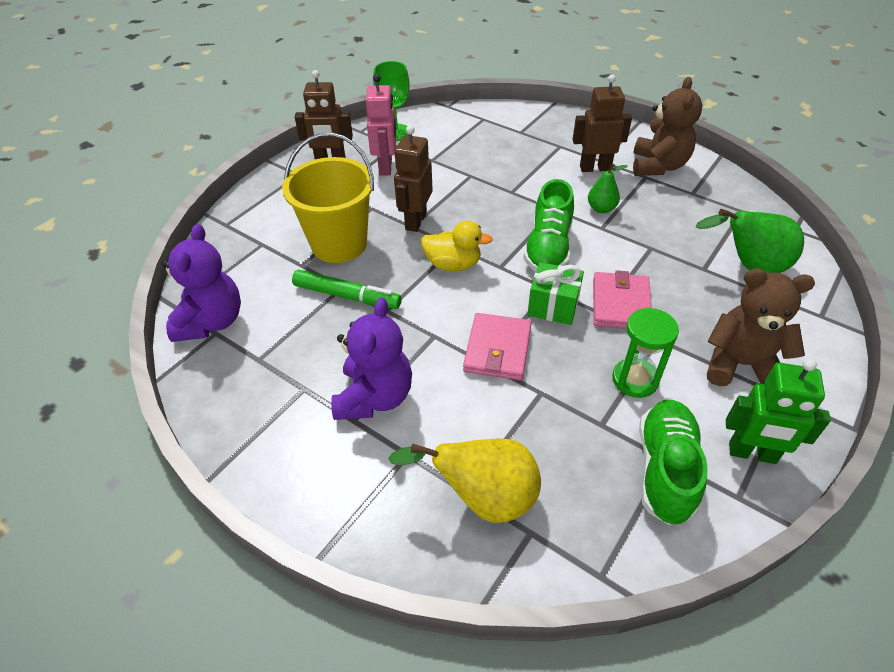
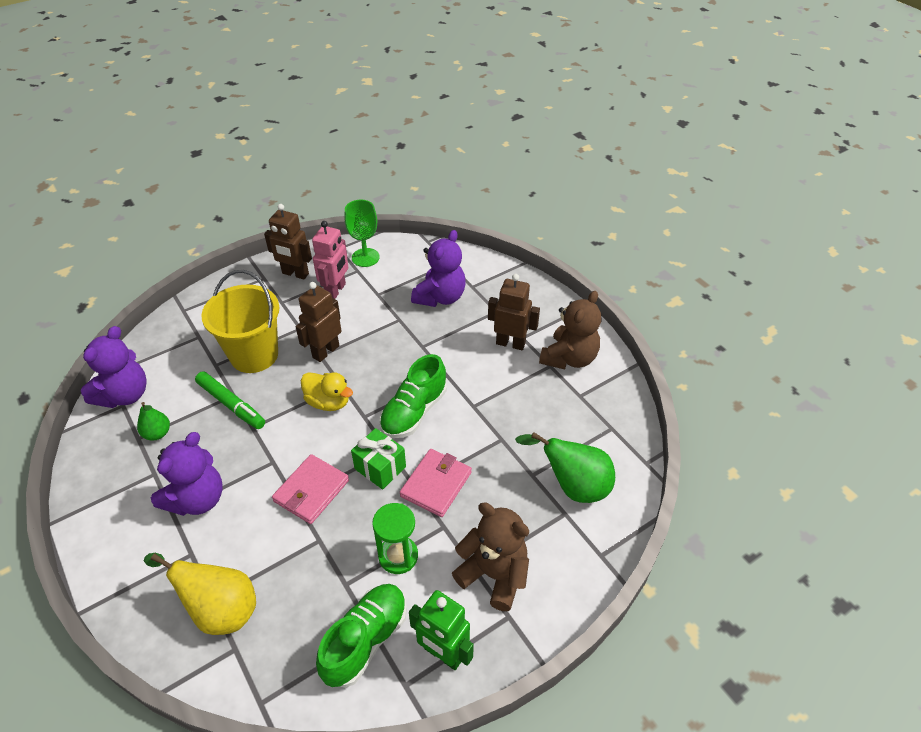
camera: 20 degrees right, 0 degrees up
green pear [588,164,628,213] -> green pear moved to [137,402,170,441]
none -> purple teddy bear [411,230,466,307]

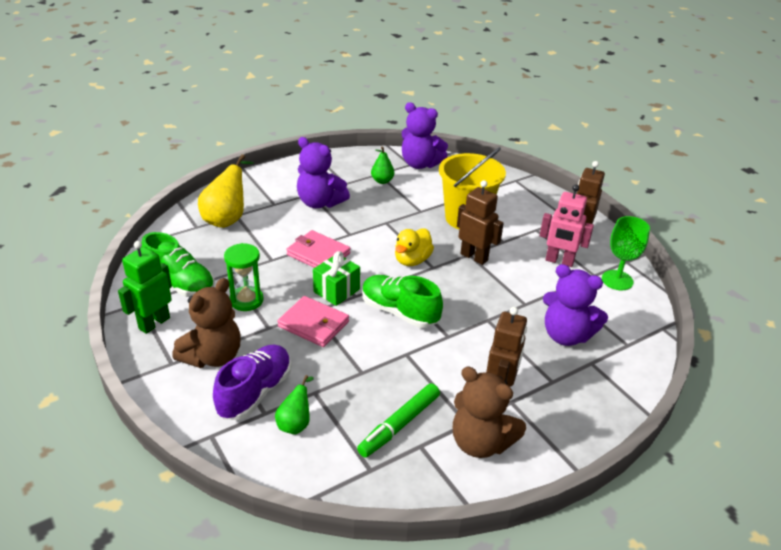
camera: 90 degrees right, 10 degrees down
green marker [195,371,265,429] -> green marker moved to [357,383,440,458]
green pear [515,432,615,503] -> green pear [275,375,314,434], size x0.57
none -> purple shoe [213,345,291,420]

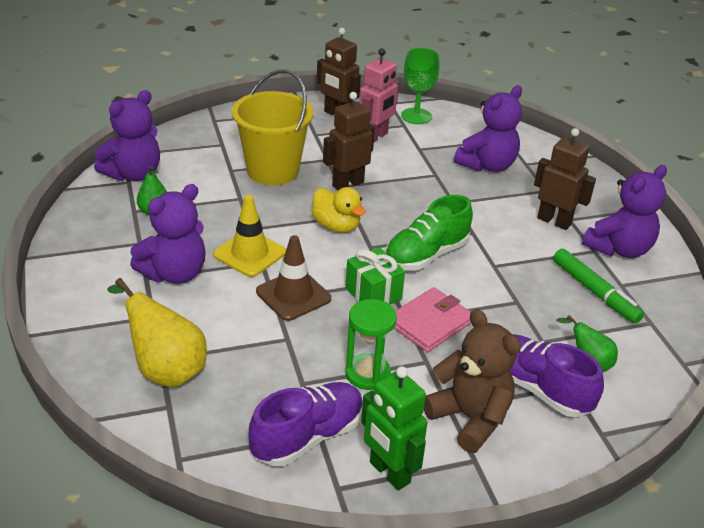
camera: 75 degrees left, 0 degrees up
green shoe [142,232,215,297] -> purple shoe [248,382,363,466]
pink wallet [286,230,351,268] -> brown traffic cone [256,235,331,321]
brown teddy bear [453,367,526,458] -> purple teddy bear [582,165,667,258]
none -> yellow traffic cone [213,195,286,277]

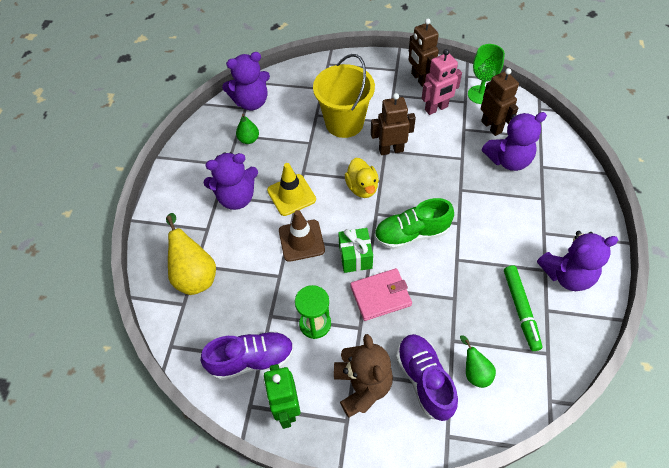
camera: 30 degrees right, 20 degrees up
brown robot [534,128,596,230] -> brown robot moved to [481,68,519,136]

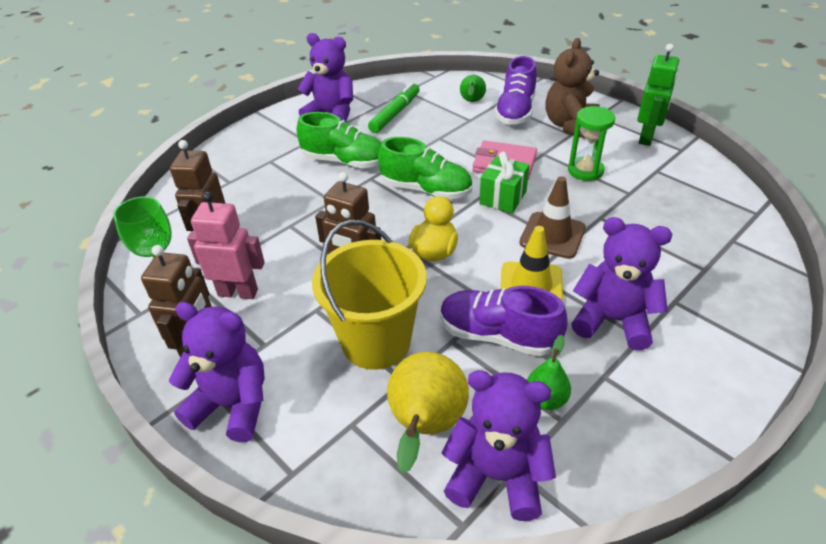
camera: 145 degrees left, 15 degrees down
yellow pear [166,213,216,295] -> yellow pear moved to [387,352,469,473]
purple shoe [201,331,294,380] -> purple shoe moved to [441,286,568,356]
purple teddy bear [482,112,547,171] -> purple teddy bear moved to [169,302,265,442]
none -> green shoe [296,112,381,168]

